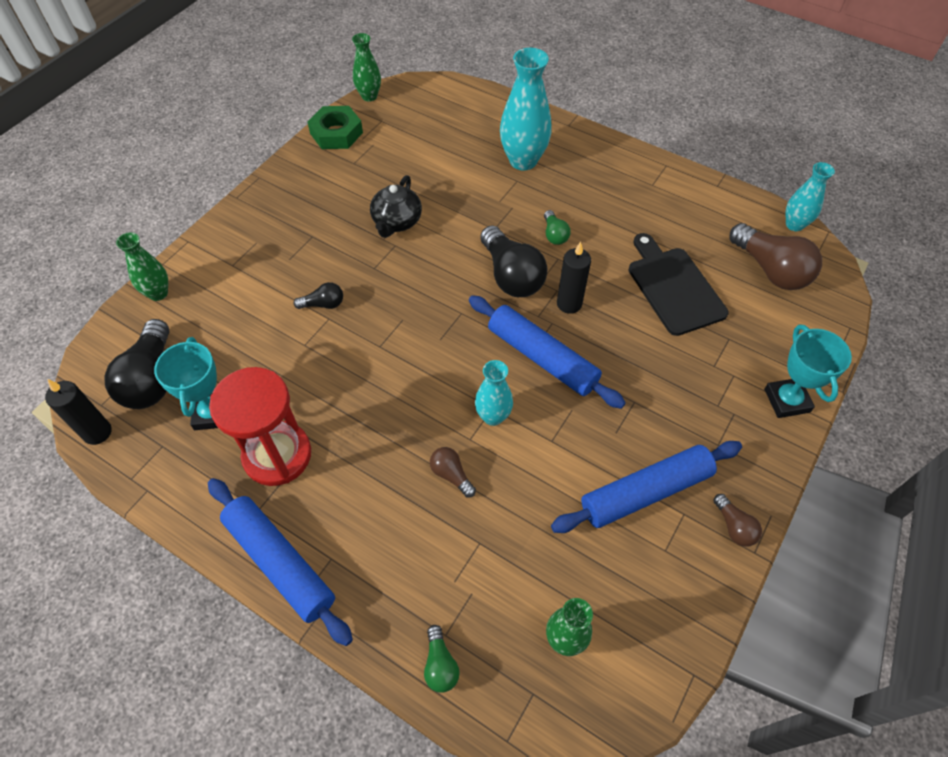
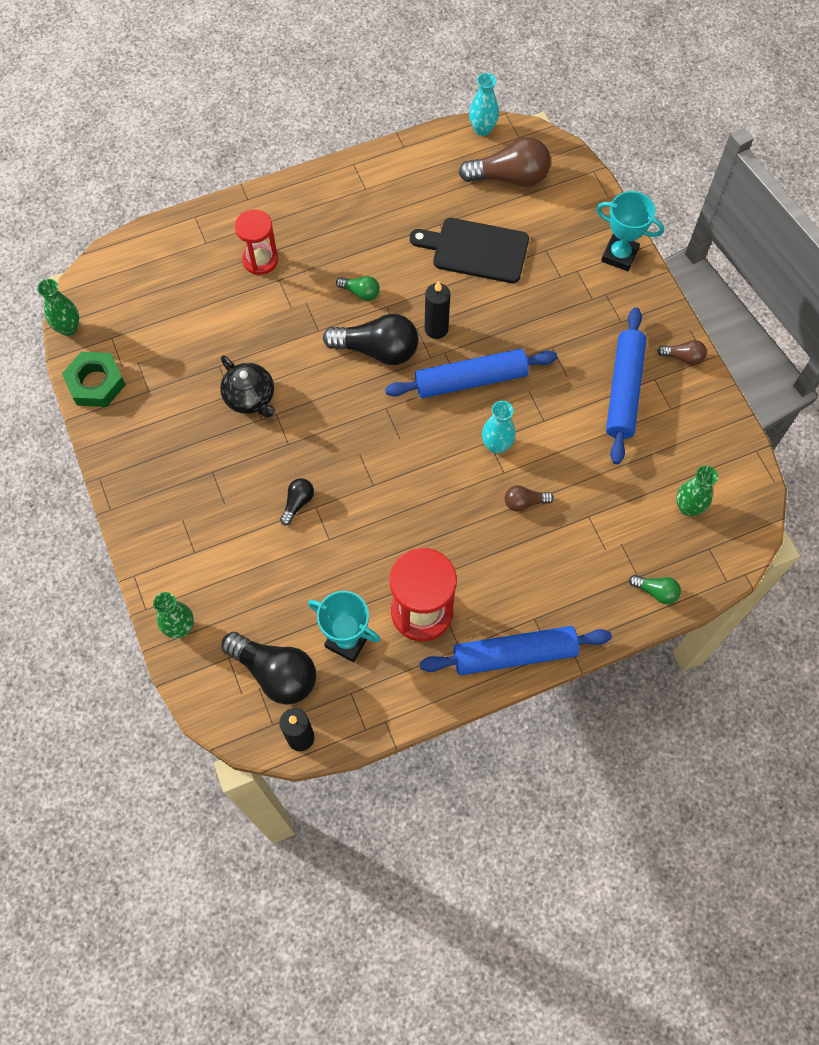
camera: 55 degrees left, 10 degrees up
turquoise vase [500,48,552,170] -> red hourglass [235,209,278,275]

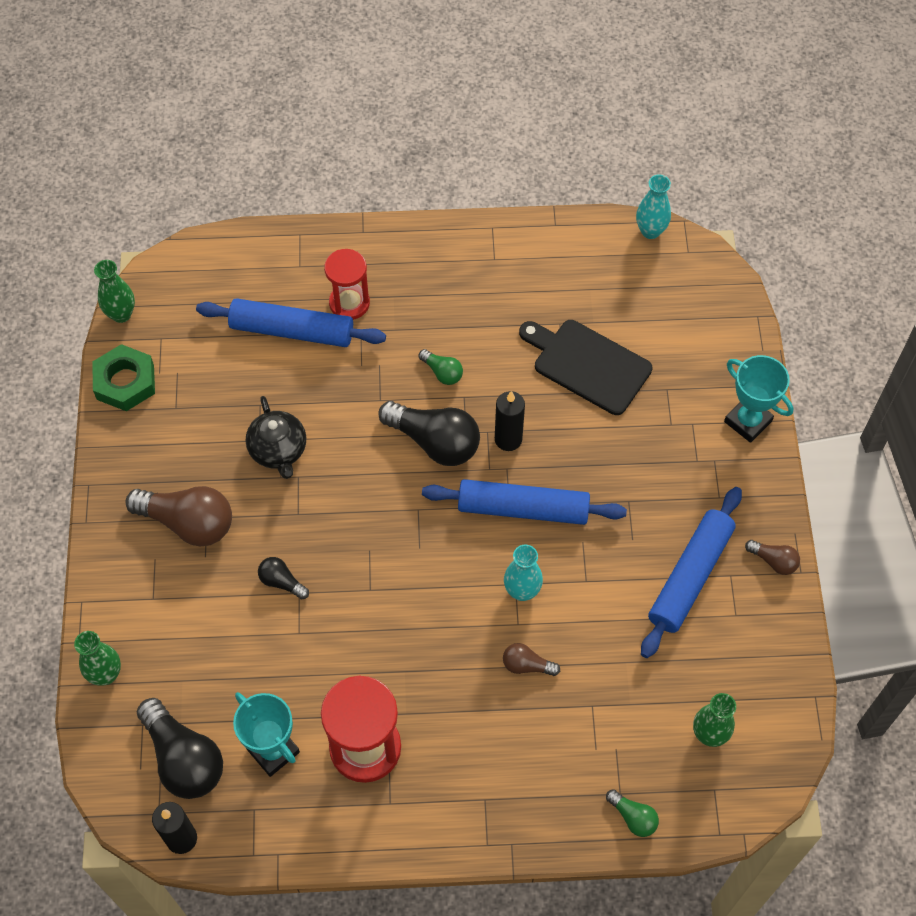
camera: 20 degrees right, 5 degrees down
black light bulb [280,478,314,525] -> black light bulb turned 105 degrees counterclockwise [258,557,309,599]
blue rolling pin [420,626,612,675] -> blue rolling pin moved to [196,298,386,347]
brown light bulb [459,137,551,187] -> brown light bulb moved to [125,486,232,547]

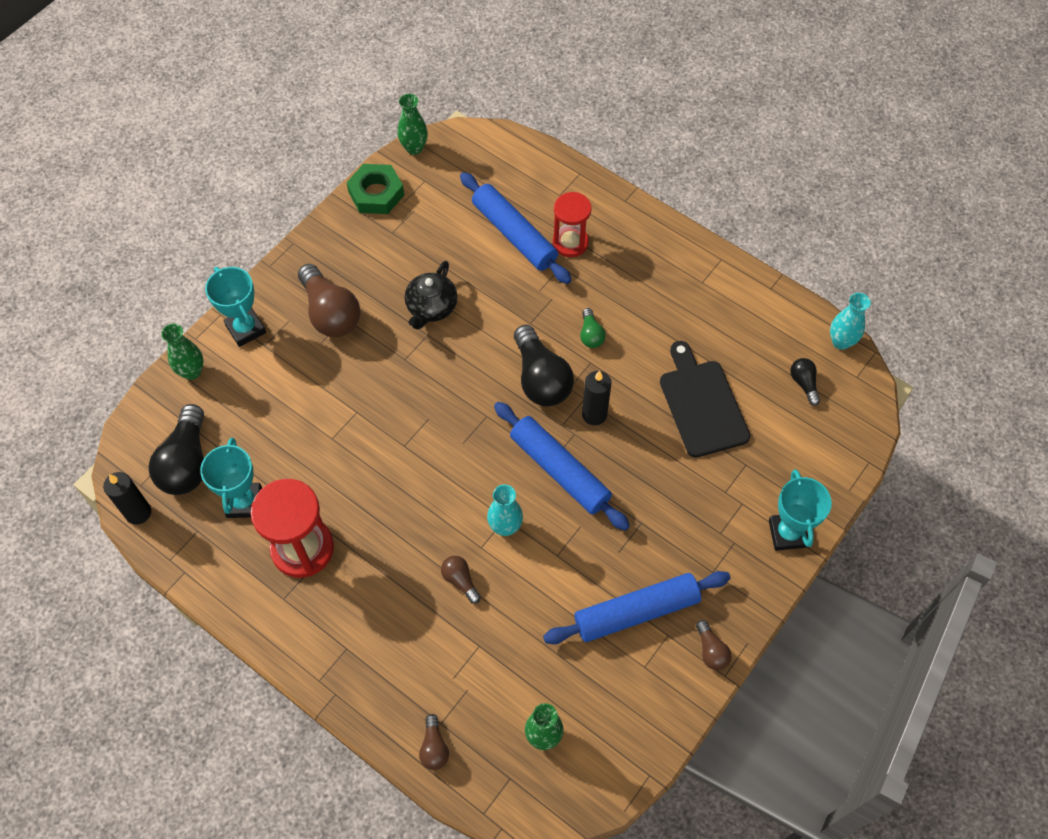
camera: 40 degrees right, 0 degrees up
black light bulb [258,557,309,599] -> black light bulb moved to [790,358,820,406]
green light bulb [606,789,659,837] -> brown light bulb [419,714,449,770]
none -> turquoise trophy [205,267,266,347]

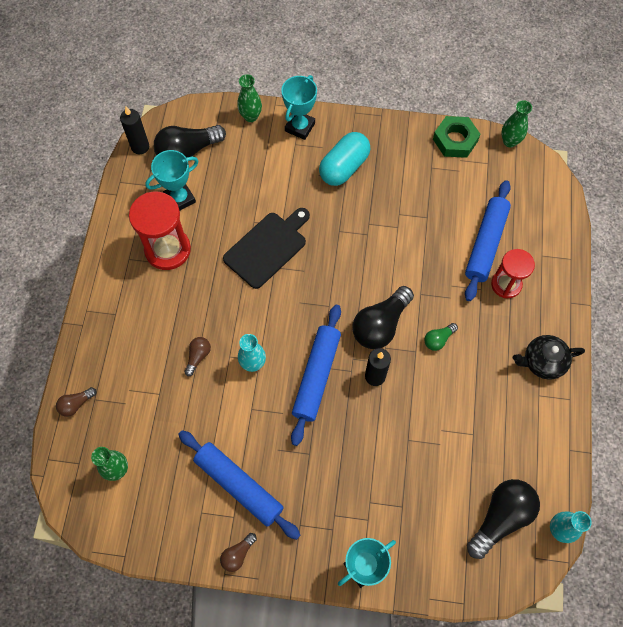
camera: 60 degrees right, 5 degrees up
brown light bulb [298,264,360,337] -> turquoise capsule [319,132,370,186]
black teapot [405,261,458,330] -> black teapot moved to [513,335,585,380]
black cutting board [660,341,750,457] -> black cutting board moved to [223,208,310,289]
black light bulb [790,358,820,406] -> black light bulb [467,479,540,559], size x2.03

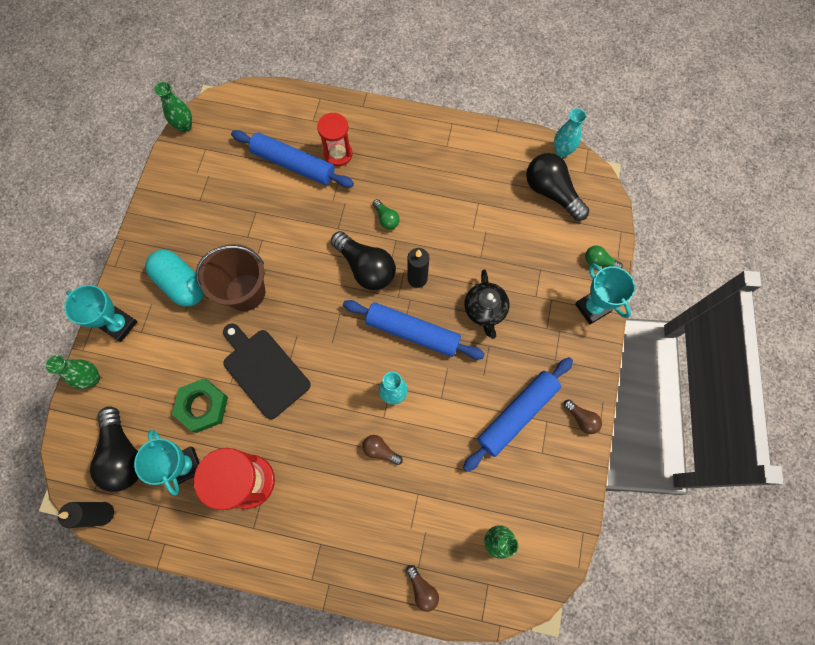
camera: 85 degrees left, 5 degrees up
green nut [433,116,480,158] -> green nut moved to [172,378,228,433]
black teapot [513,335,585,380] -> black teapot moved to [464,269,510,339]
none -> brown bucket [196,244,265,311]
none -> green light bulb [585,245,623,268]

